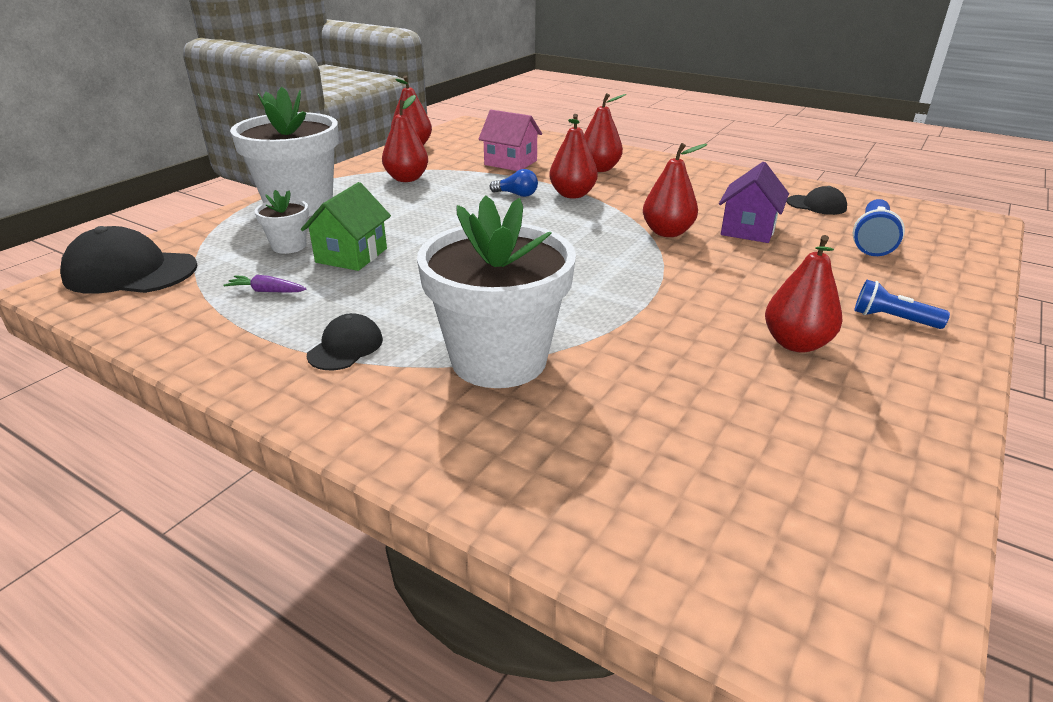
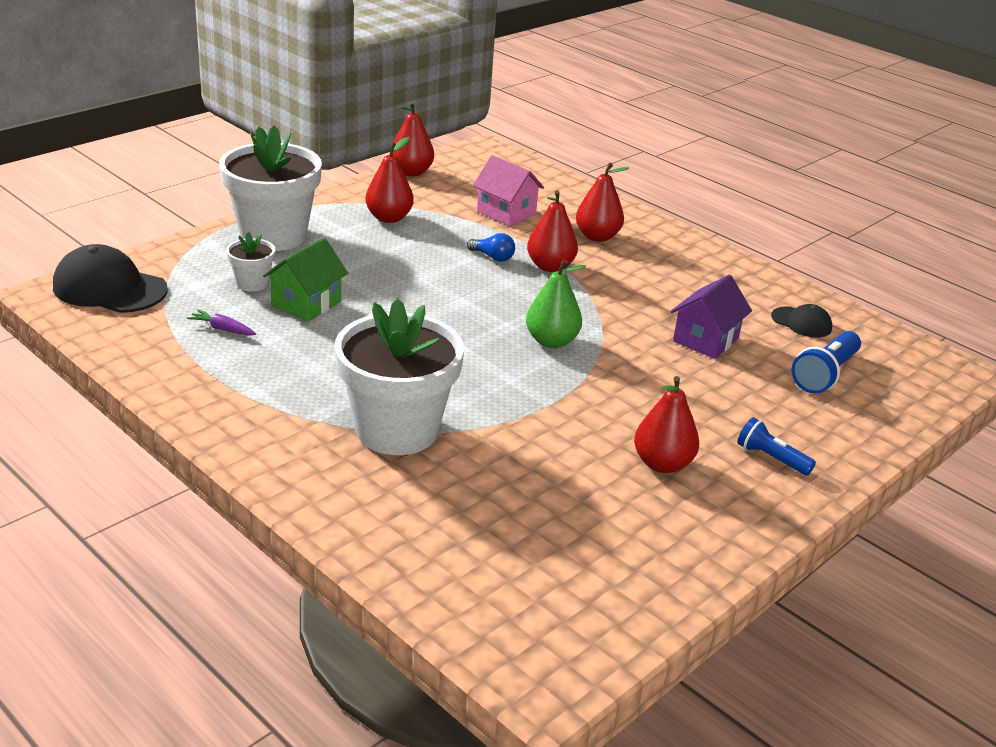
camera: 10 degrees right, 0 degrees up
black cap [307,313,383,370] -> none
red pear [643,143,707,237] -> none
none -> green pear [526,259,586,348]

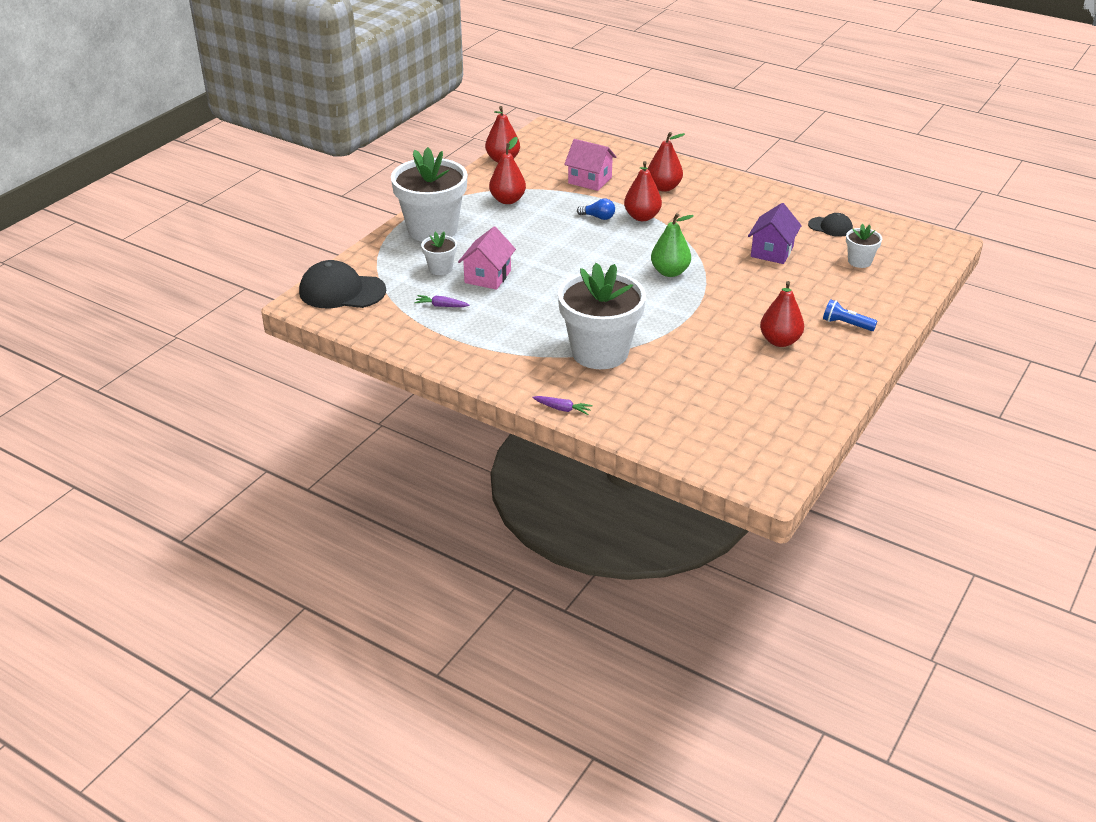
camera: 10 degrees left, 5 degrees up
green house [263,238,348,322] -> pink house [458,227,516,290]
blue flashlight [791,331,861,394] -> white flower pot [846,224,882,268]
none -> purple carrot [532,396,593,415]

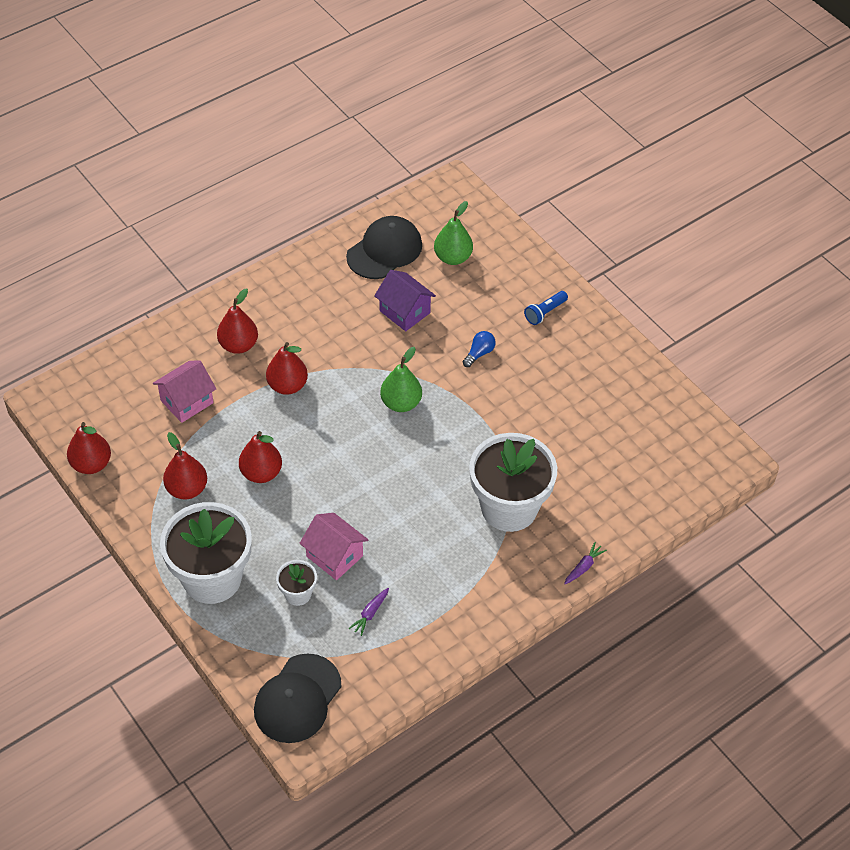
camera: 70 degrees left, 15 degrees up
blue light bulb [577,199,615,220] -> blue light bulb moved to [463,331,496,367]
red pear [760,281,804,347] -> red pear moved to [239,431,282,483]
black cap [808,213,853,237] -> black cap [346,216,422,279], size x1.83
white flower pot [846,224,882,268] -> green pear [434,201,473,265]

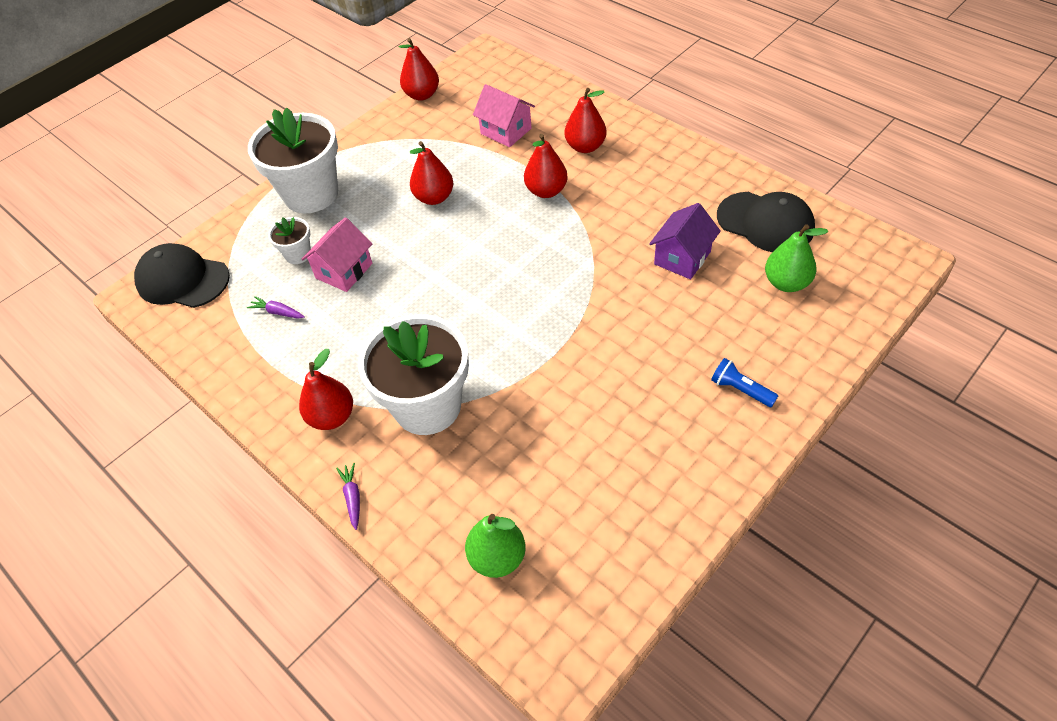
camera: 85 degrees right, 0 degrees up
red pear [163,432,207,500] -> red pear moved to [299,349,353,430]
green pear [380,347,422,412] -> green pear moved to [465,514,526,578]
blue light bulb [463,331,496,367] -> none
purple carrot [564,542,607,584] -> purple carrot turned 135 degrees counterclockwise [336,463,360,530]

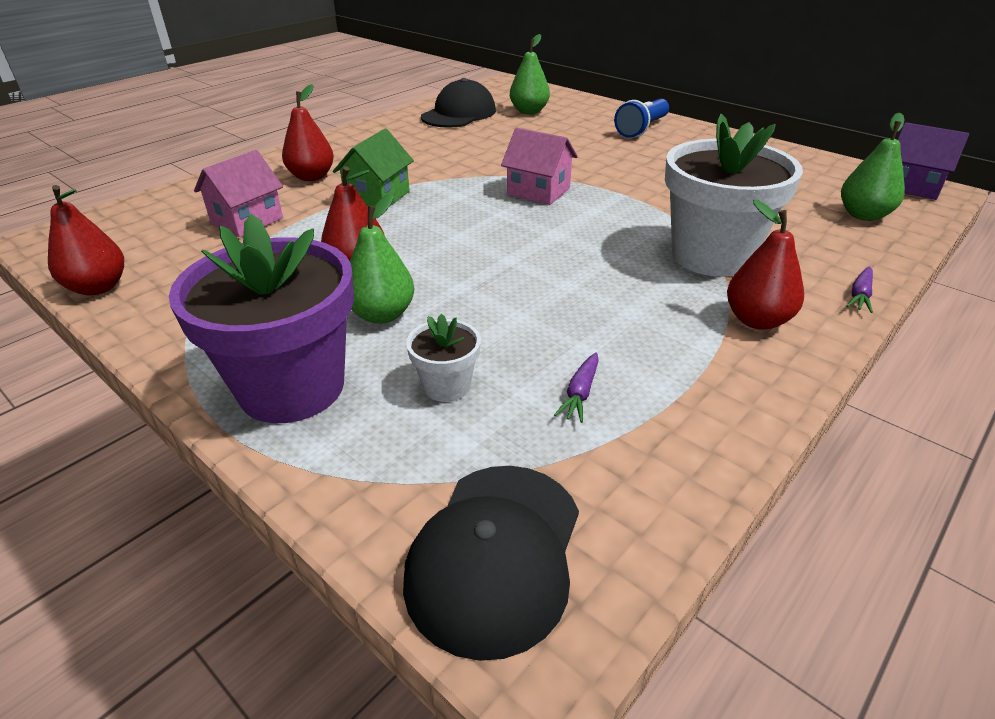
camera: 95 degrees left, 15 degrees down
white flower pot [248,108,338,213] -> purple flower pot [169,214,354,423]
pink house [302,217,372,292] -> pink house moved to [501,128,578,205]
purple carrot [336,463,360,530] -> purple carrot turned 45 degrees counterclockwise [846,267,873,313]
red pear [524,134,568,198] -> green house [333,129,414,206]
purple house [649,203,721,279] -> purple house moved to [897,122,969,200]
blue flashlight [711,358,778,407] -> blue flashlight [614,99,669,138], size x1.51
none -> green pear [350,193,414,324]

